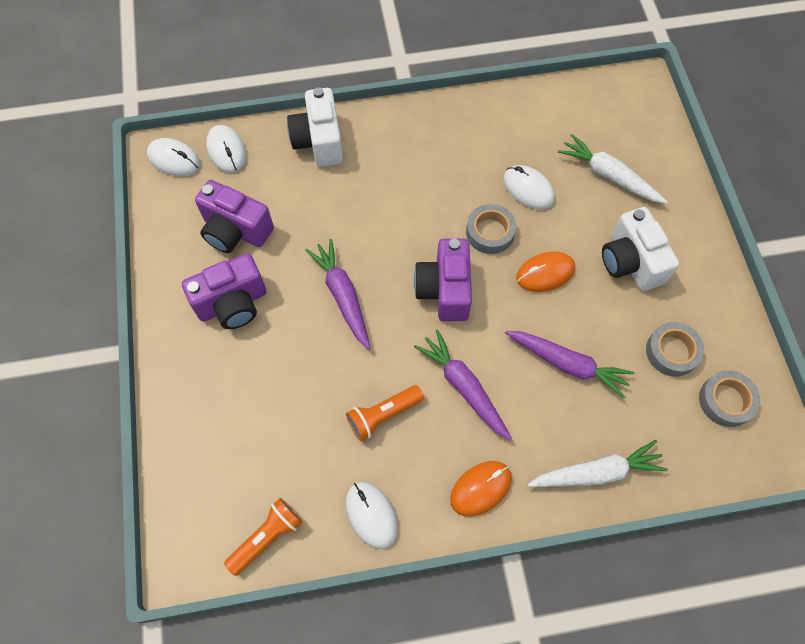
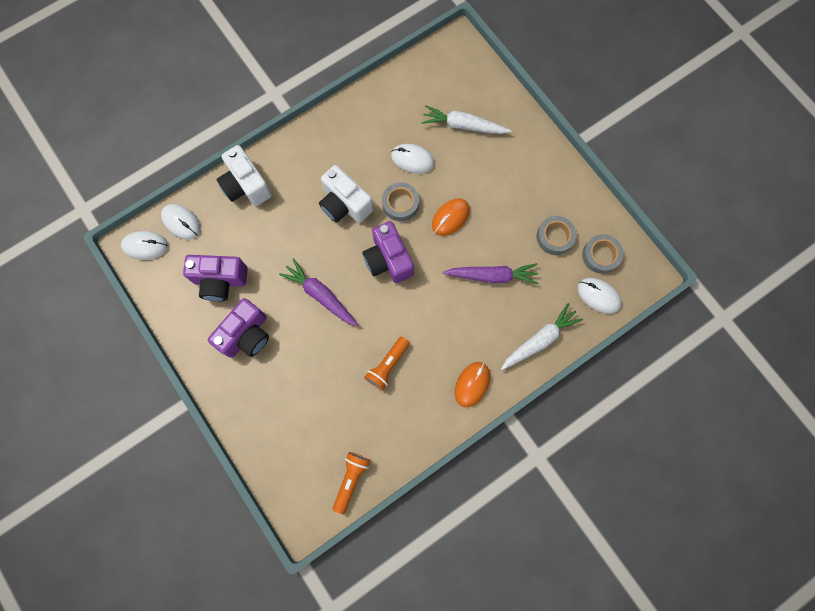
camera: 25 degrees left, 10 degrees up
white mouse [346,482,398,549] -> white mouse moved to [577,278,621,314]
purple carrot [414,329,512,440] -> none
white camera [602,207,679,291] -> white camera moved to [319,165,373,223]

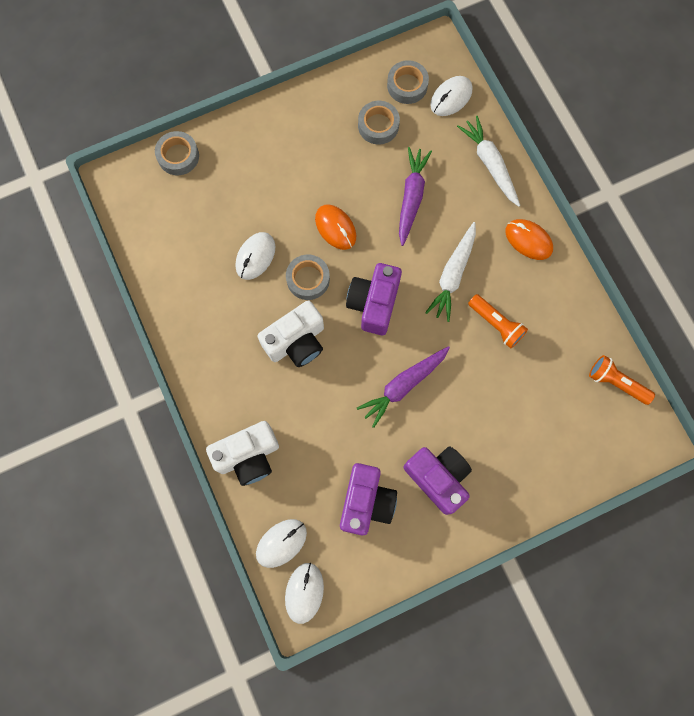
camera: 80 degrees left, 0 degrees up
purple camera [362,221,414,283] -> purple camera turned 120 degrees clockwise [346,263,402,335]
white carrot [422,105,511,134] -> white carrot moved to [425,222,476,322]
none -> grey tape [155,131,199,175]

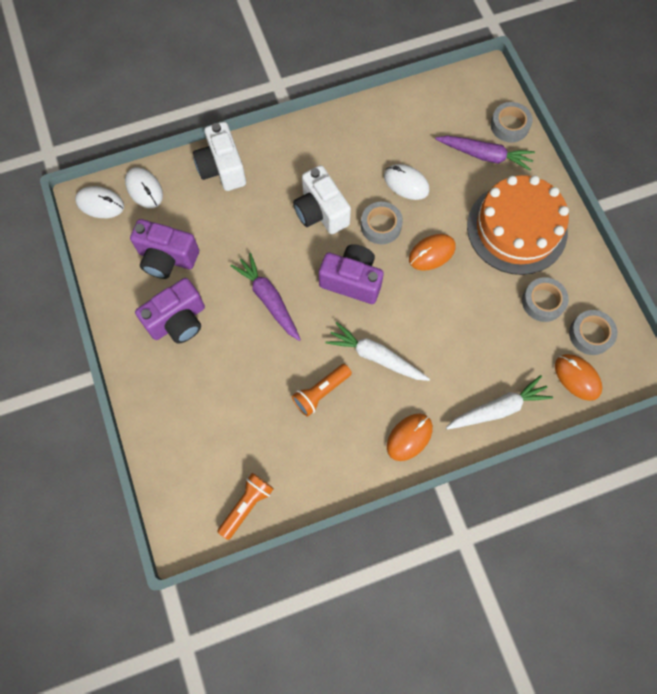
camera: 95 degrees right, 5 degrees down
purple carrot [399,147,432,246] -> purple carrot moved to [435,136,535,171]
white mouse [430,76,472,116] -> orange mouse [555,354,602,401]
none -> orange cake [467,175,569,275]

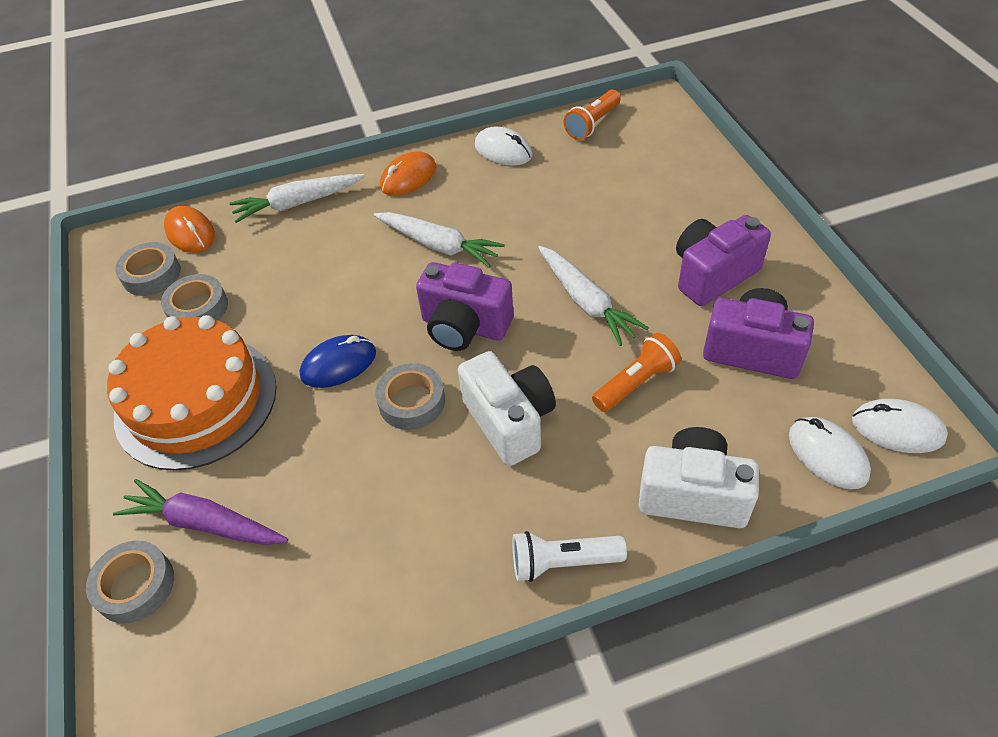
camera: 175 degrees left, 20 degrees down
white camera [193,122,246,191] -> white camera turned 60 degrees counterclockwise [639,427,759,528]
purple carrot [231,253,301,341] -> white carrot [538,246,649,346]
orange flashlight [292,364,352,417] -> orange flashlight moved to [592,333,681,412]
white mouse [384,164,429,200] -> white mouse moved to [475,126,532,166]
orange mouse [409,234,456,271] -> blue mouse [300,335,376,388]
none -> white flashlight [513,531,627,582]

